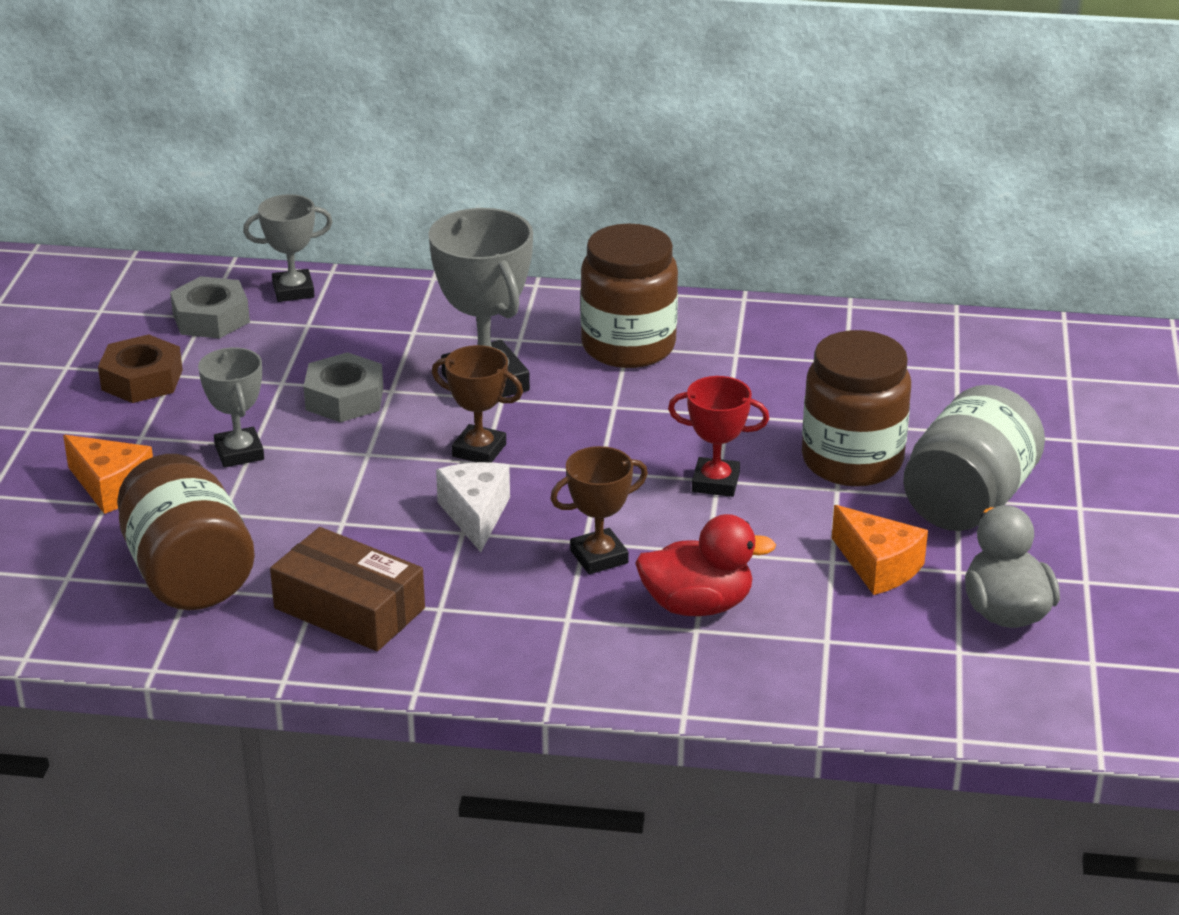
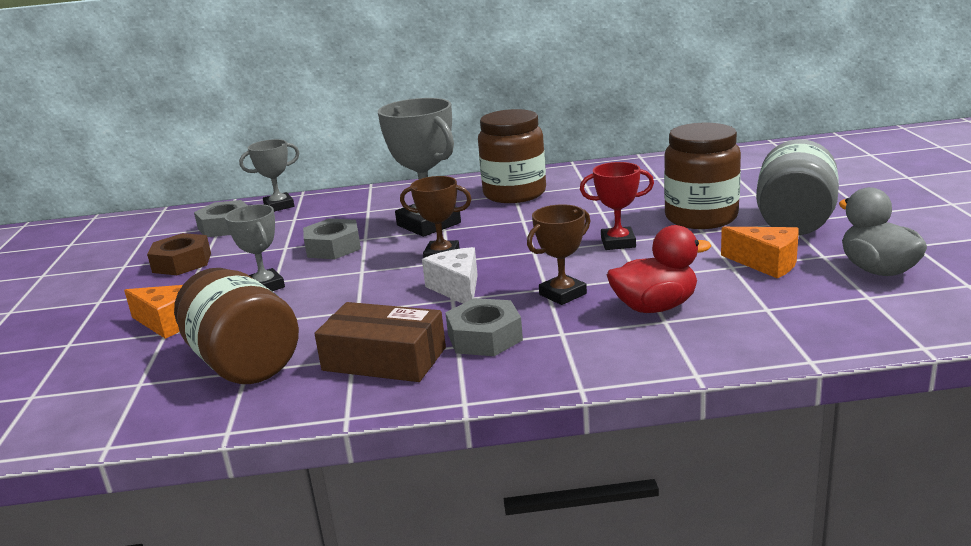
camera: 10 degrees left, 10 degrees down
none -> grey nut [445,298,523,356]

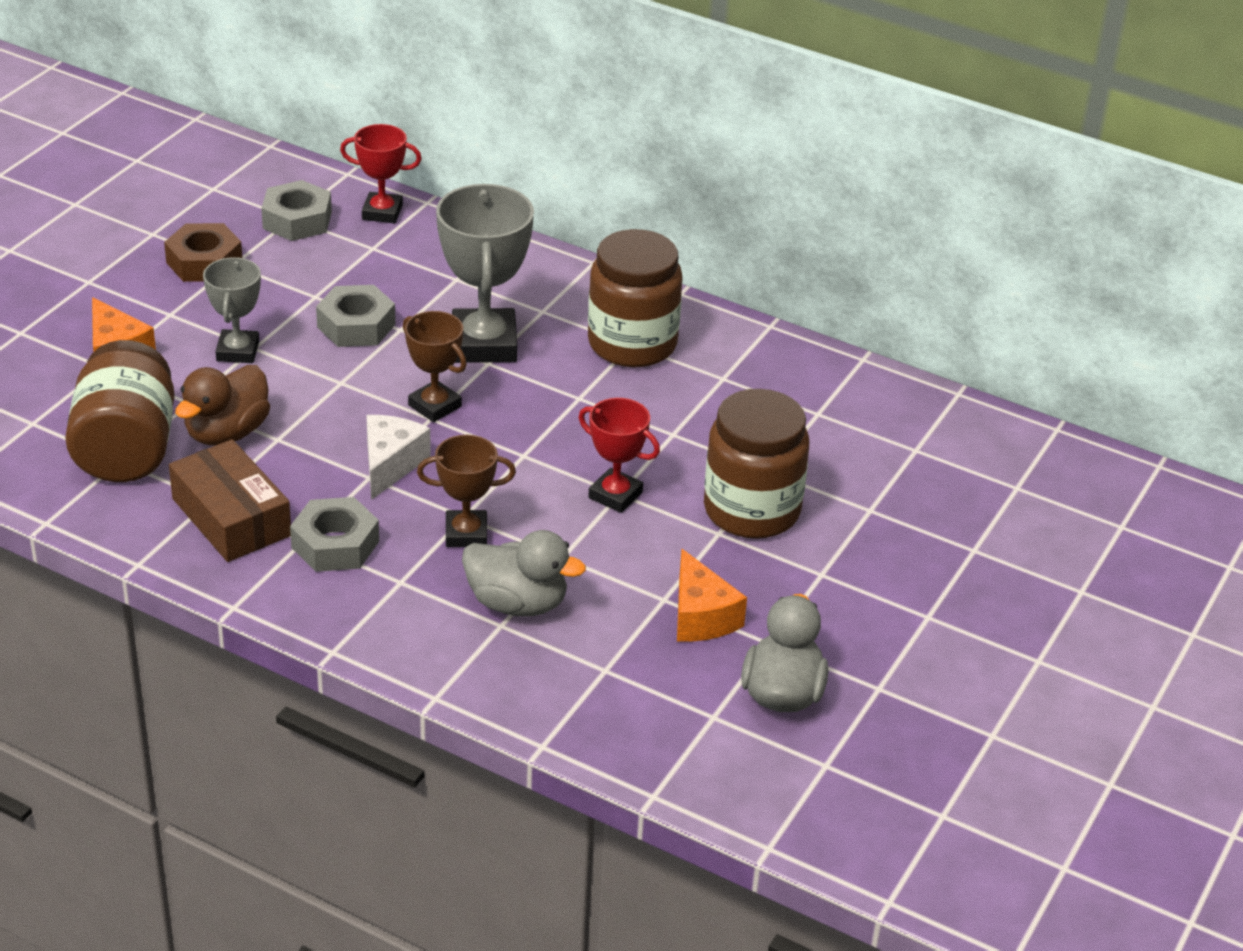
camera: 30 degrees right, 15 degrees up
grey trophy [239,139,299,212] -> red trophy [340,124,422,223]
red duck [607,225,711,313] -> grey duck [462,530,586,616]
grey jar [756,139,839,235] -> none
none -> brown duck [175,365,270,446]

